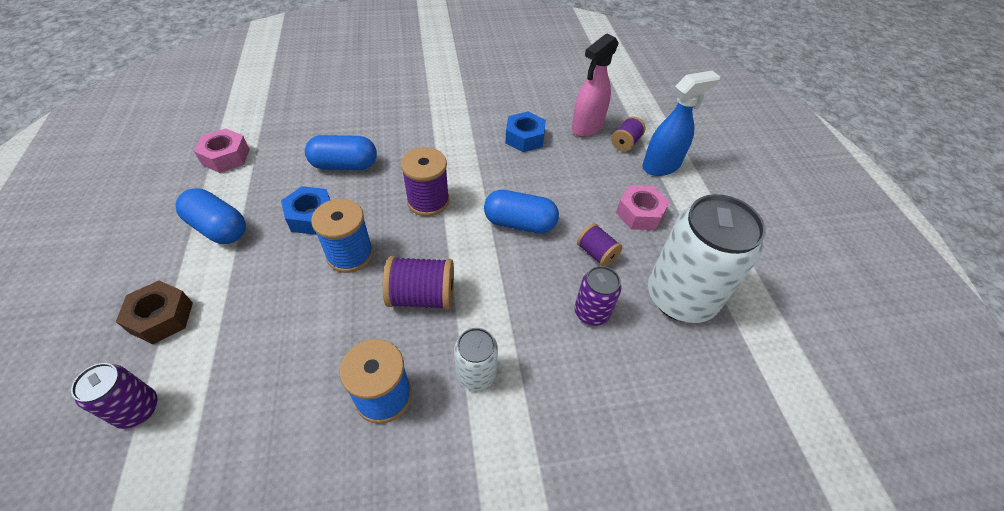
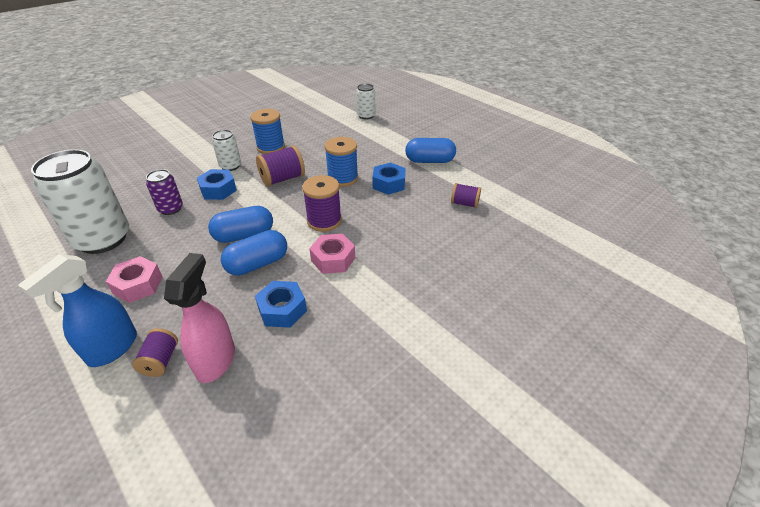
camera: 150 degrees right, 10 degrees down
purple can [71,363,158,429] -> white can [356,84,375,119]
brown nut [116,281,193,344] -> none
pink nut [194,128,250,173] -> pink nut moved to [309,234,355,274]
blue capsule [305,135,377,170] -> blue capsule moved to [221,230,287,276]
purple spool [577,223,623,267] -> purple spool moved to [451,183,481,208]
none -> blue nut [197,169,237,200]

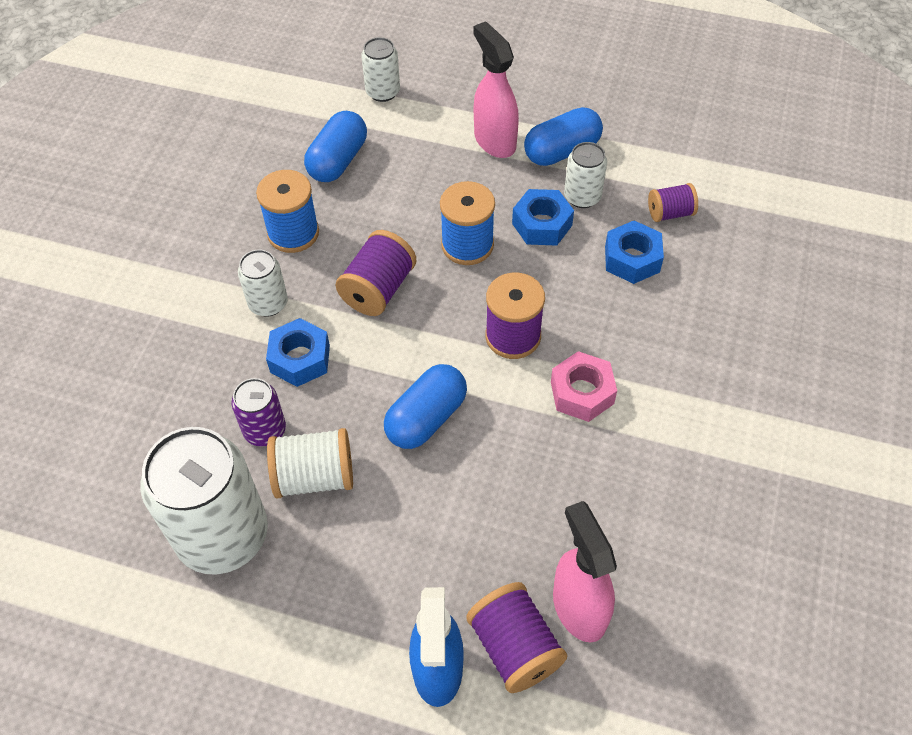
camera: 30 degrees left, 15 degrees up
pink nut [106,256,163,303] -> none
purple spool [132,328,178,377] -> purple spool [467,582,567,693], size x1.60
blue capsule [221,230,287,276] -> blue capsule moved to [304,111,367,182]
blue nut [255,281,307,328] -> blue nut moved to [605,221,664,284]
none -> white spool [267,428,353,499]
none -> pink spray bottle [474,21,519,158]
none -> white can [564,142,607,208]

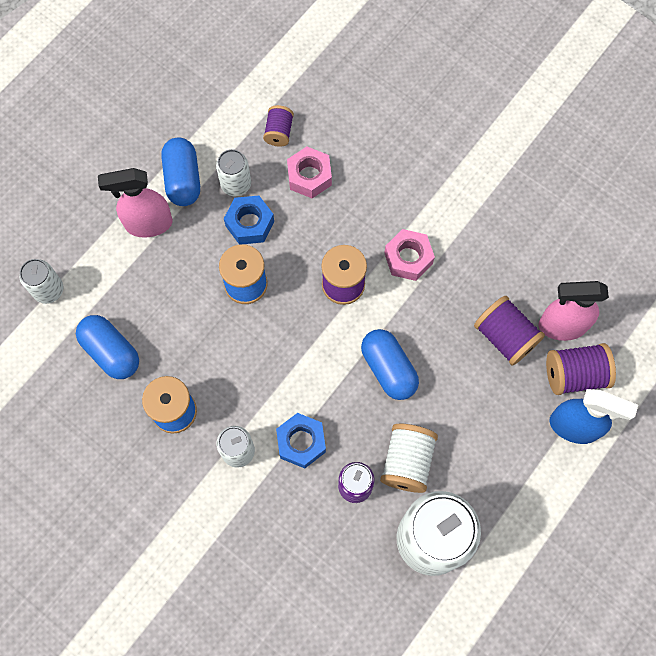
camera: 70 degrees left, 15 degrees up
purple spool [336,230,416,316] -> purple spool moved to [474,296,545,366]
blue nut [605,221,664,284] -> pink nut [287,147,332,198]

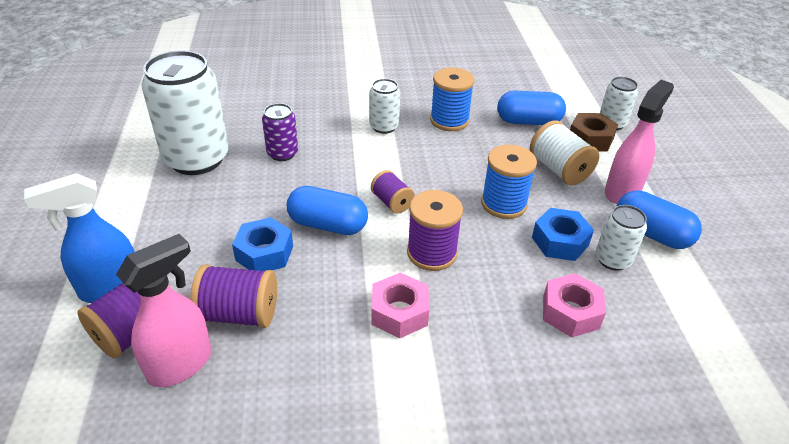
camera: 135 degrees right, 30 degrees down
purple spool [263,105,294,147] -> purple spool moved to [371,170,415,214]
blue nut [276,413,326,468] -> blue nut moved to [232,217,293,271]
white spool [380,424,438,493] -> white spool moved to [530,120,599,186]
none -> brown nut [570,113,618,152]

